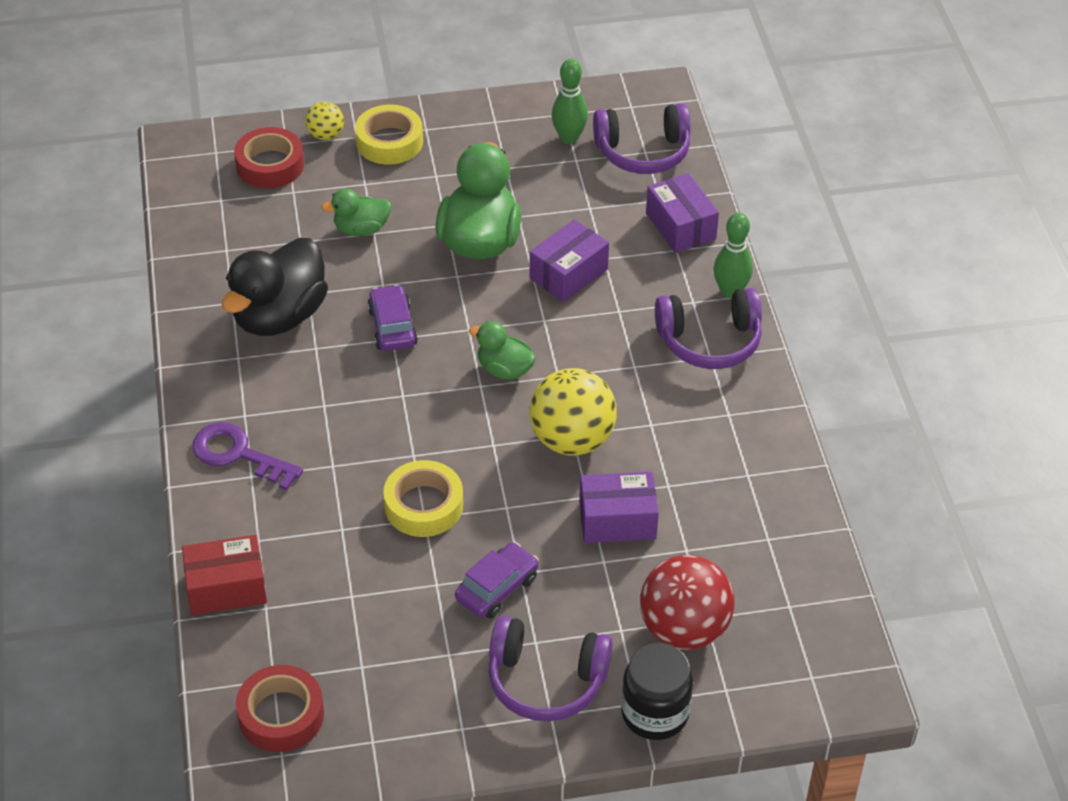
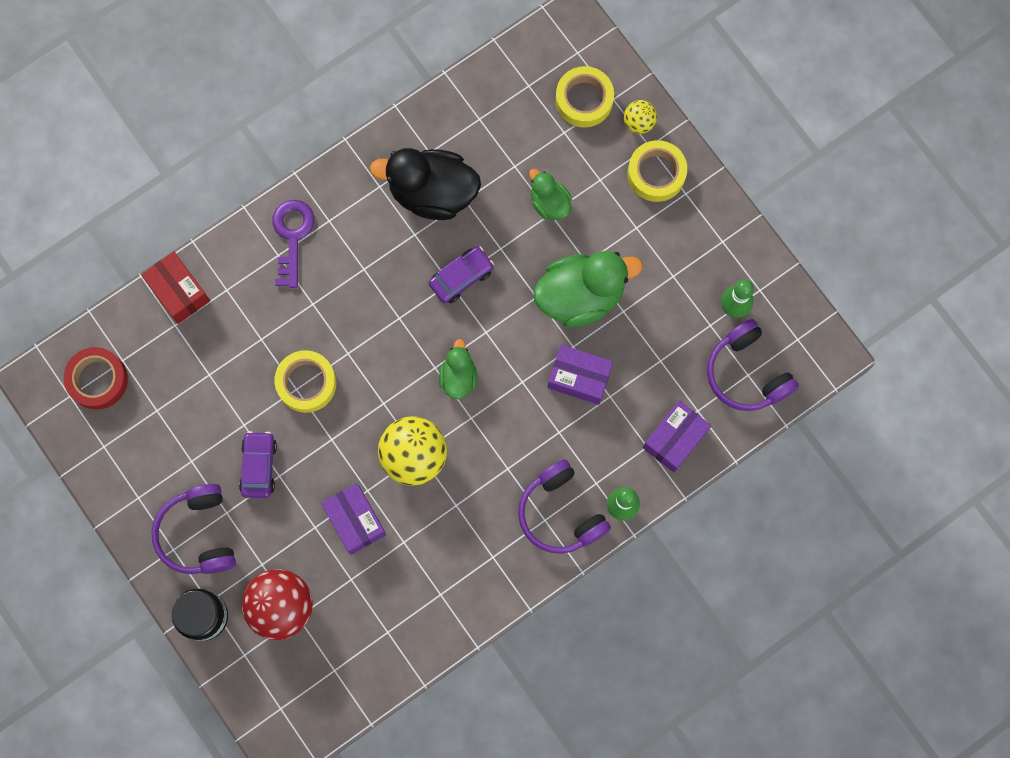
camera: 65 degrees right, 30 degrees up
red tape [234,127,304,188] -> yellow tape [556,66,614,128]
purple car [455,542,539,619] -> purple car turned 105 degrees counterclockwise [239,431,277,498]

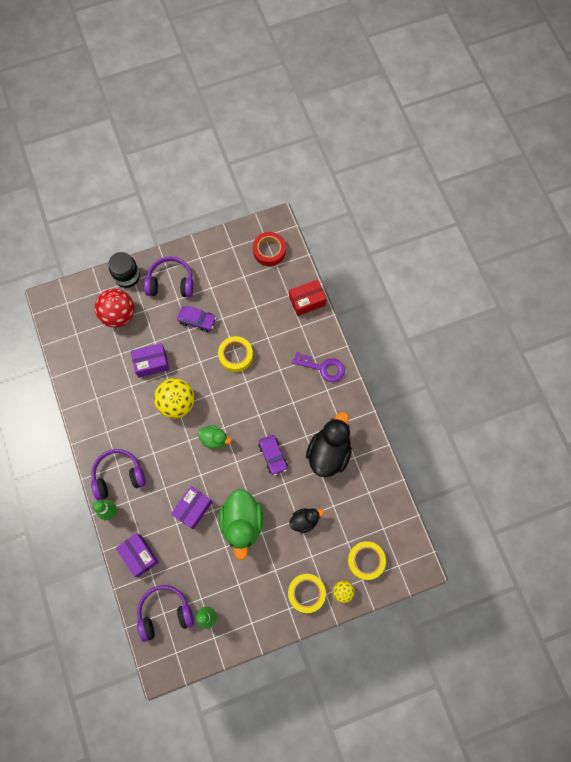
camera: 105 degrees right, 5 degrees down
green duck [529,169,572,220] -> black duck [289,508,324,533]

